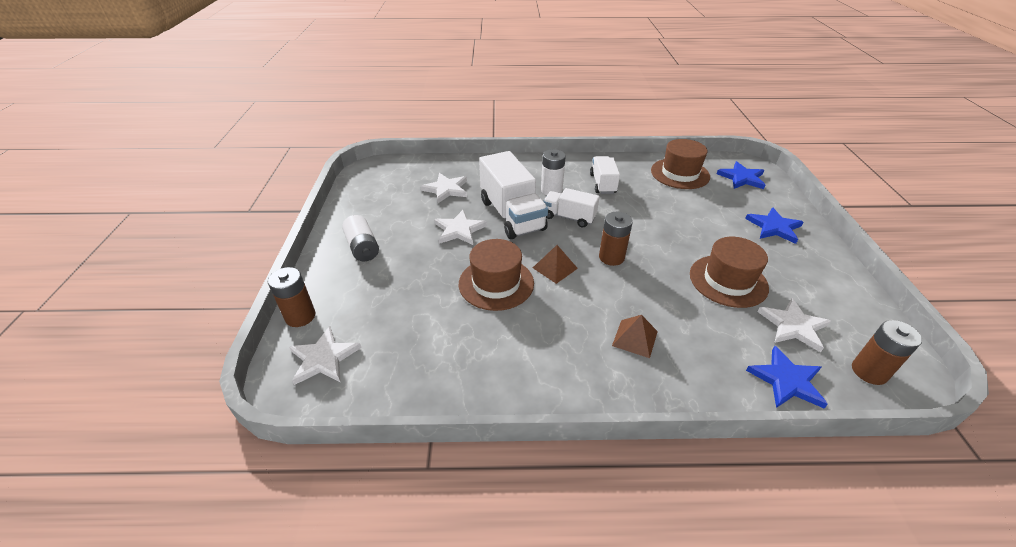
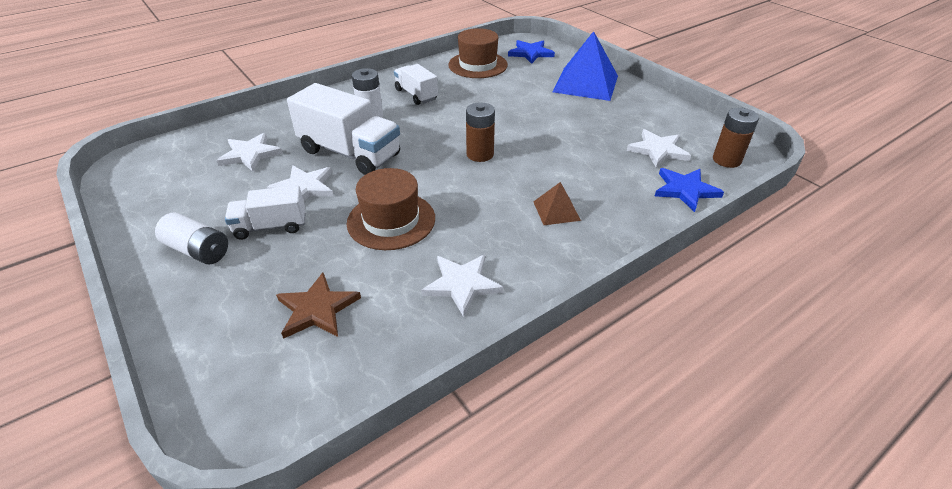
camera: 35 degrees left, 0 degrees up
brown battery [268,267,316,327] -> none
white star [289,326,362,385] -> white star moved to [421,254,504,317]
brown pyramid [533,245,578,284] -> none
white truck [543,188,600,227] -> white truck moved to [225,185,305,240]
brown hat [690,237,769,308] -> none
blue star [745,207,803,244] -> blue pyramid [553,31,618,101]
none -> brown star [276,273,361,339]

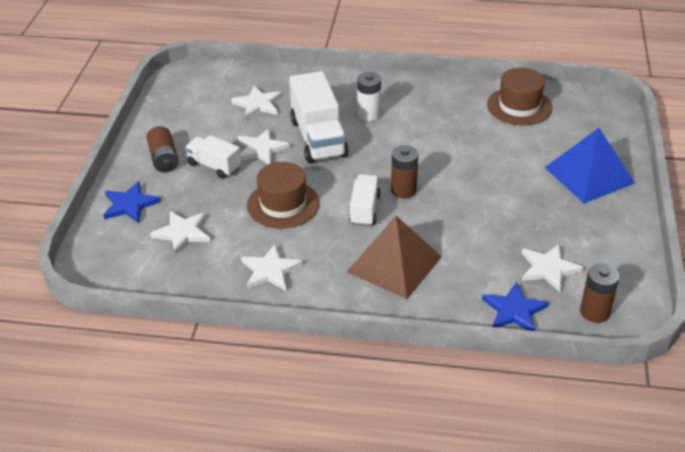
camera: 45 degrees right, 0 degrees up
white battery [155,212,228,264] -> brown battery [147,126,179,172]
brown star [276,273,361,339] -> white star [150,211,210,255]
white truck [394,64,438,105] -> white truck moved to [349,174,381,227]
blue star [508,40,555,64] -> blue star moved to [103,181,161,223]
brown pyramid [533,182,581,225] -> brown pyramid [347,216,442,299], size x2.03

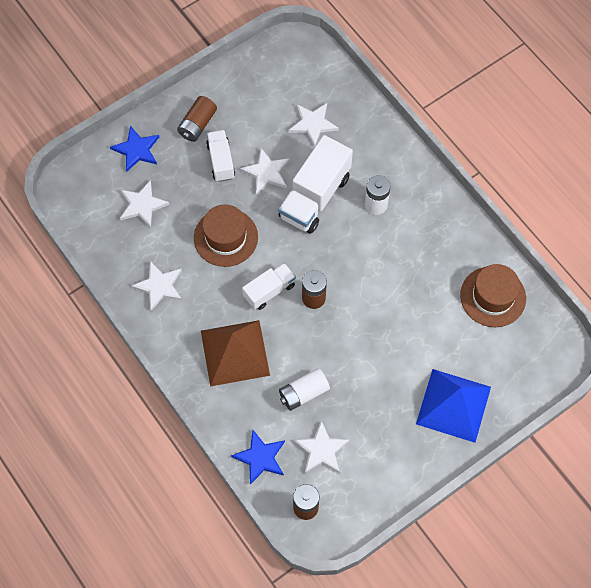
camera: 45 degrees right, 25 degrees up
none -> white battery [279,368,330,411]

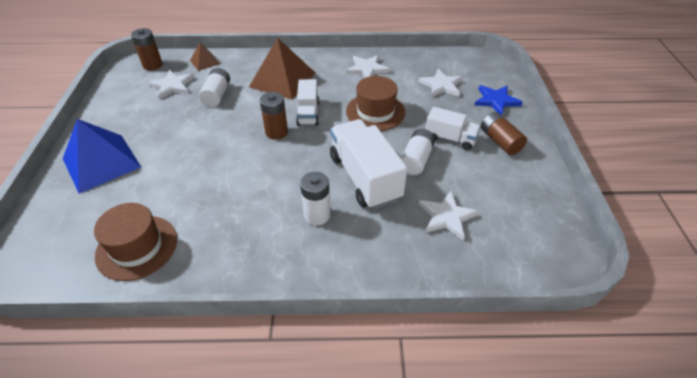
camera: 125 degrees right, 20 degrees down
blue star [231,430,285,485] -> brown pyramid [190,43,220,71]
white star [240,148,290,194] -> white battery [401,129,435,175]

